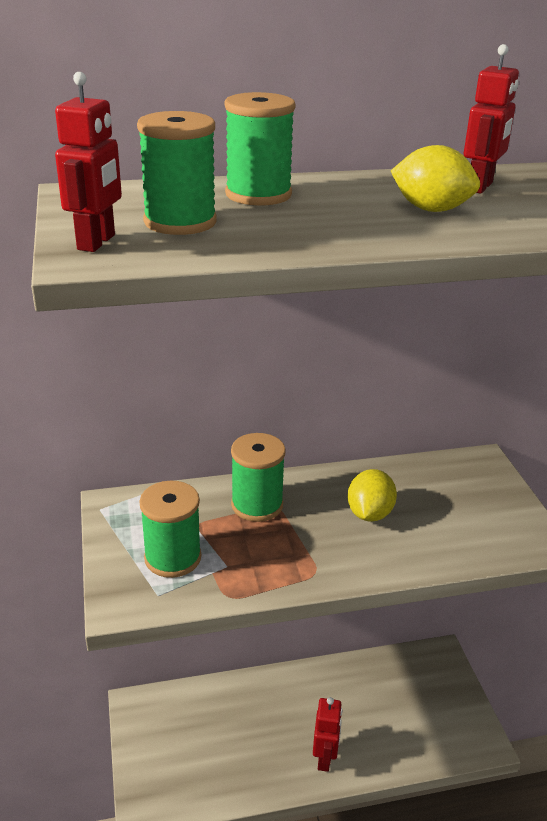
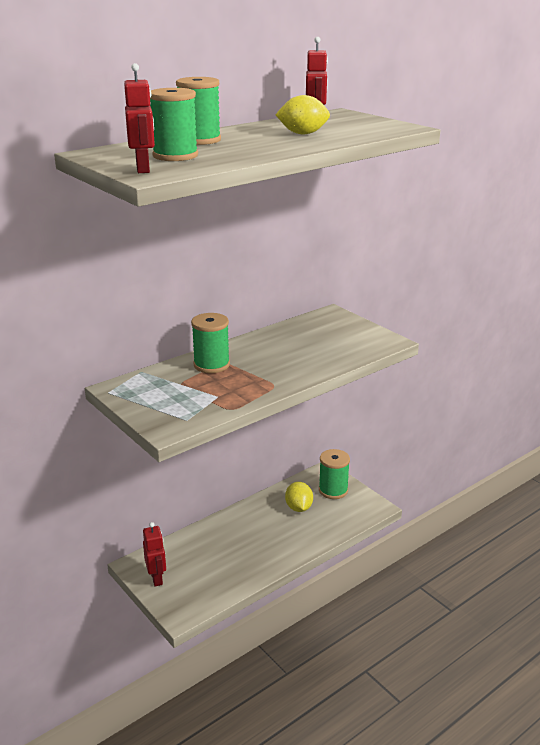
camera: 25 degrees left, 5 degrees down
green spool [139,481,201,578] -> green spool moved to [319,449,350,499]
red robot [313,697,342,772] -> red robot moved to [143,522,166,586]
yellow lemon [348,469,397,522] -> yellow lemon moved to [285,482,313,512]

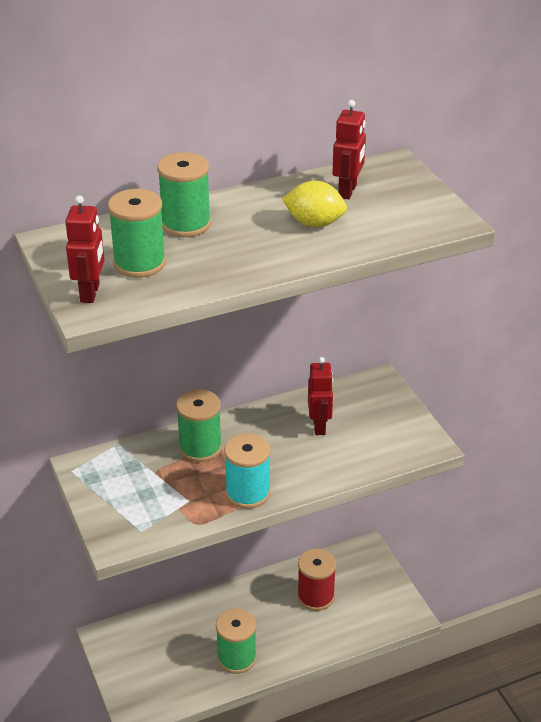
camera: 15 degrees right, 10 degrees up
red robot [143,522,166,586] -> red robot moved to [308,357,333,435]
yellow lemon [285,482,313,512] -> red spool [297,549,336,611]
green spool [319,449,350,499] -> green spool moved to [216,608,257,674]
none -> turquoise spool [224,433,271,509]

